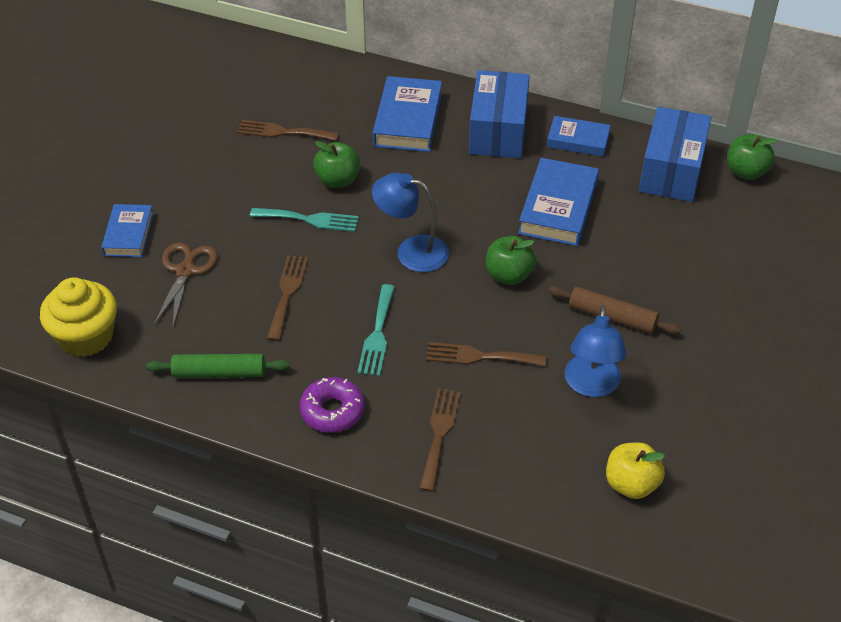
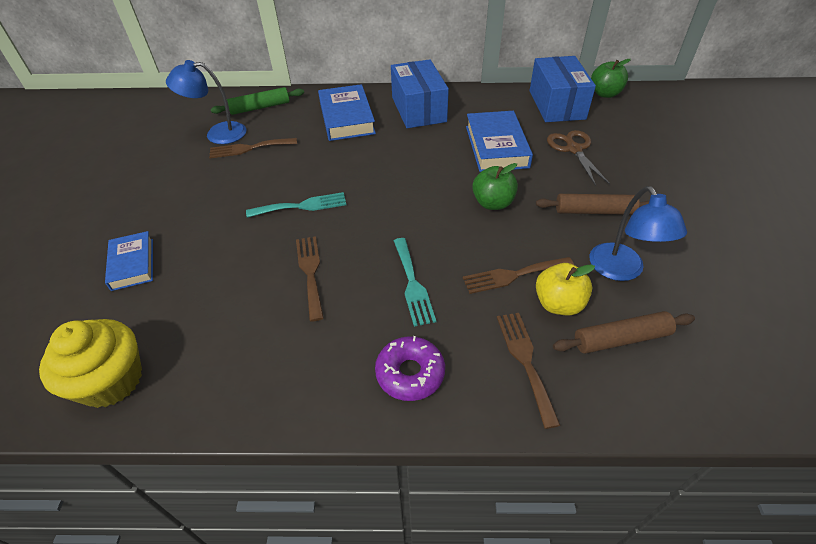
camera: 20 degrees left, 0 degrees up
green rolling pin [146,354,290,378] -> green rolling pin moved to [211,87,304,115]
brown scissors [154,243,218,327] -> brown scissors moved to [547,130,610,186]
green apple [313,141,360,188] -> none
blue lamp [372,173,449,272] -> blue lamp moved to [166,60,246,144]
blue book [547,116,611,157] -> none
yellow apple [606,442,665,499] -> yellow apple moved to [536,263,595,316]
none -> brown rolling pin [553,311,695,354]

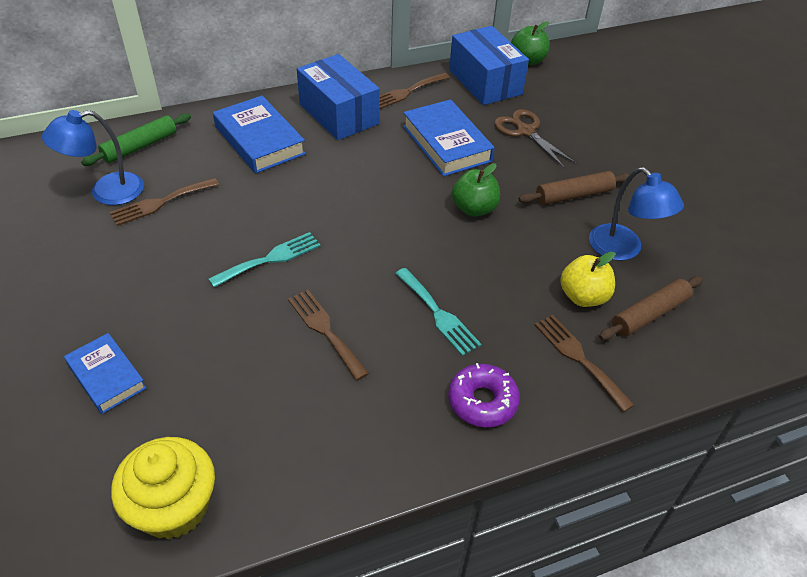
camera: 25 degrees left, 0 degrees up
brown fork [463,257,574,294] -> brown fork moved to [379,73,450,109]

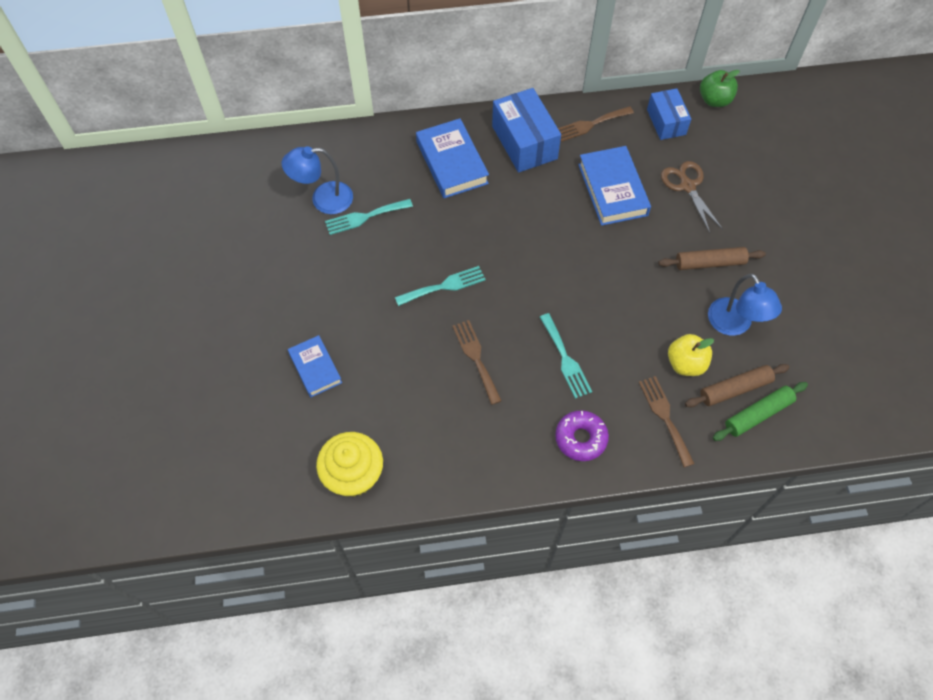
camera: 15 degrees right, 15 degrees up
green rolling pin [81,113,191,166] -> green rolling pin moved to [713,382,808,441]
brown fork [110,178,219,226] -> turquoise fork [325,199,413,235]
blue box [449,26,529,105] -> blue box [647,88,691,140], size x0.64
green apple [452,163,500,217] -> none

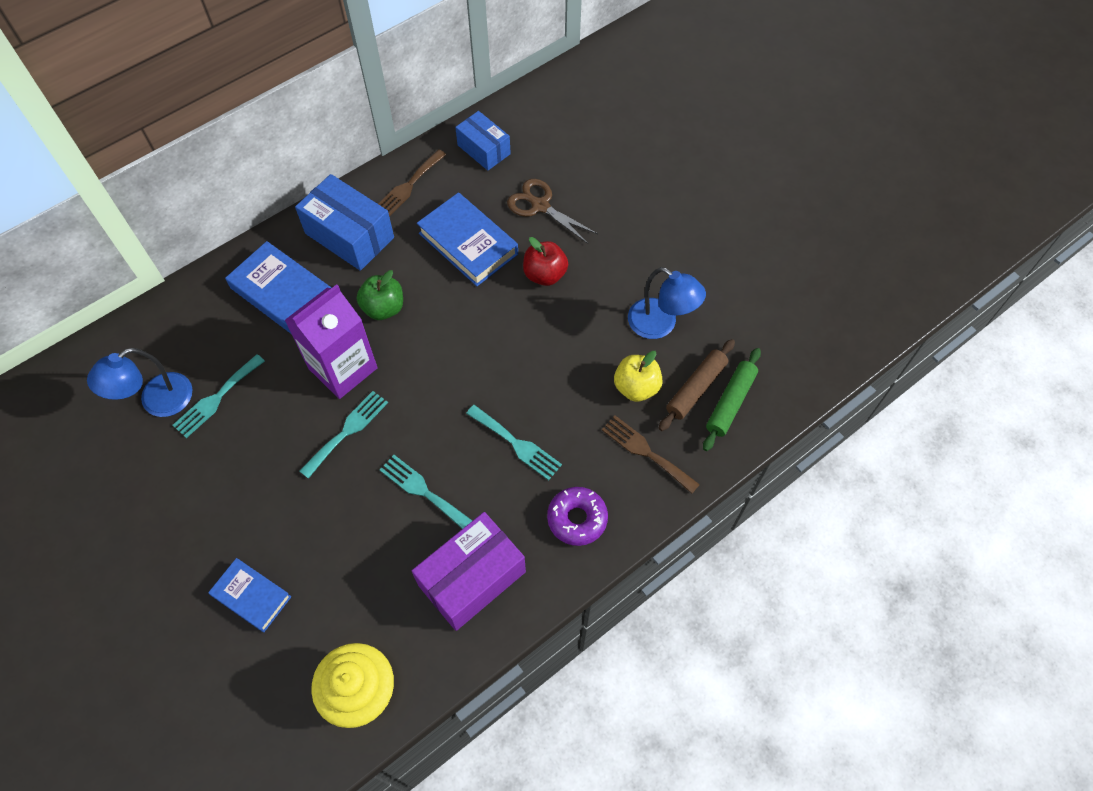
camera: 30 degrees left, 0 degrees up
brown fork [452,320,502,405] -> turquoise fork [380,455,472,529]
brown rolling pin [658,247,766,270] -> none
green apple [700,70,740,107] -> green apple moved to [357,270,403,320]
none -> purple carton [285,284,378,399]
none -> purple box [412,512,526,631]
none -> red apple [523,237,568,286]

